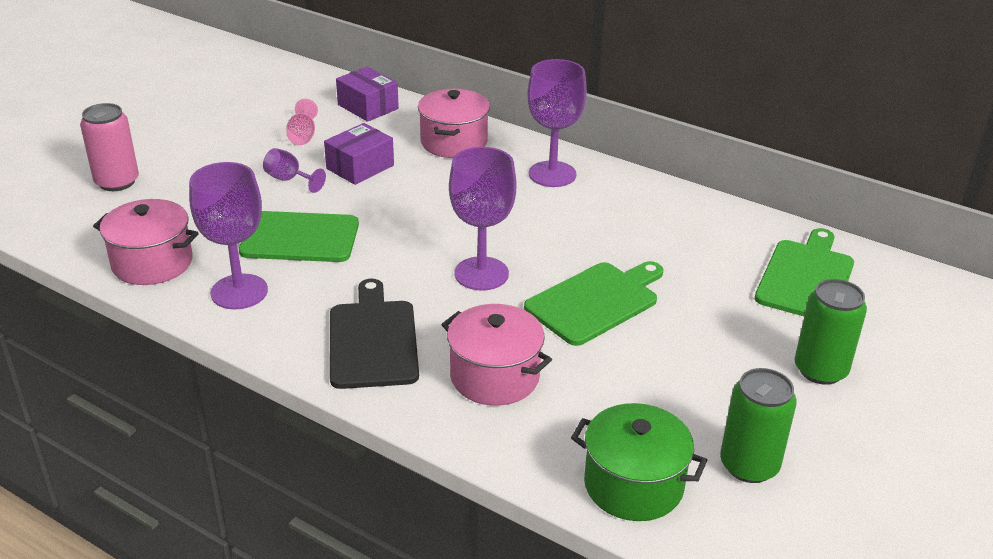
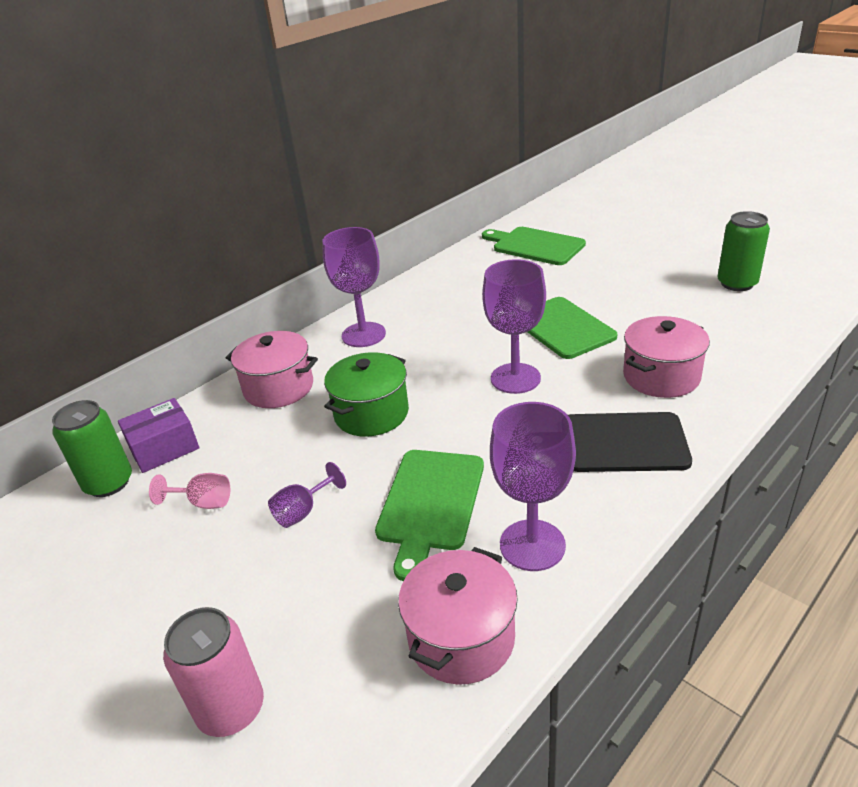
camera: 75 degrees left, 0 degrees up
purple box [324,123,394,185] -> none
green pot [571,403,707,521] -> green pot moved to [324,352,409,437]
green can [795,279,867,385] -> green can moved to [52,400,132,497]

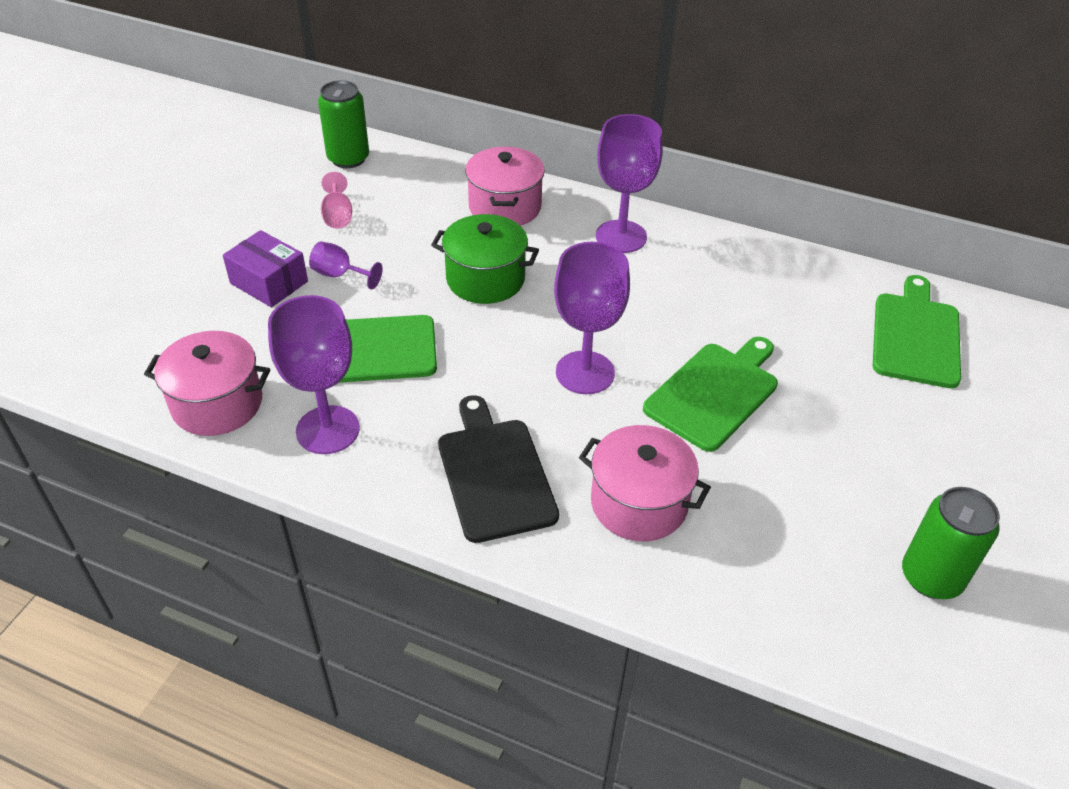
camera: 65 degrees right, 10 degrees up
purple box [118,398,199,473] -> purple box moved to [223,230,308,307]
pink can [163,607,264,737] -> none

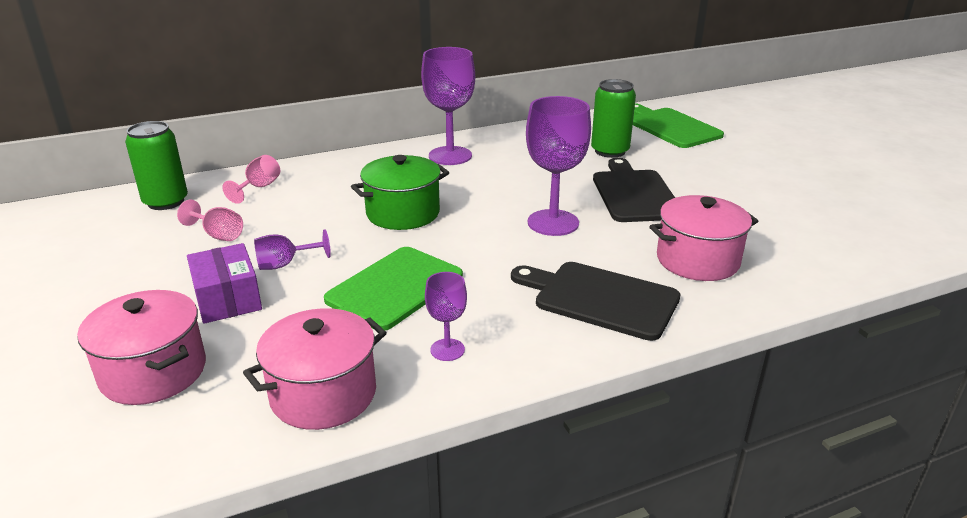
camera: 45 degrees left, 15 degrees down
purple box [223,230,308,307] -> purple box turned 75 degrees clockwise [187,243,262,324]
purple goblet [268,295,360,454] -> purple goblet [425,272,467,361], size x0.51
pink pot [465,147,545,226] -> pink pot moved to [77,290,206,405]
green cutting board [643,337,778,452] -> black cutting board [593,158,675,222]
green can [902,487,1000,599] -> green can moved to [591,79,636,158]
none -> pink goblet [222,155,280,204]

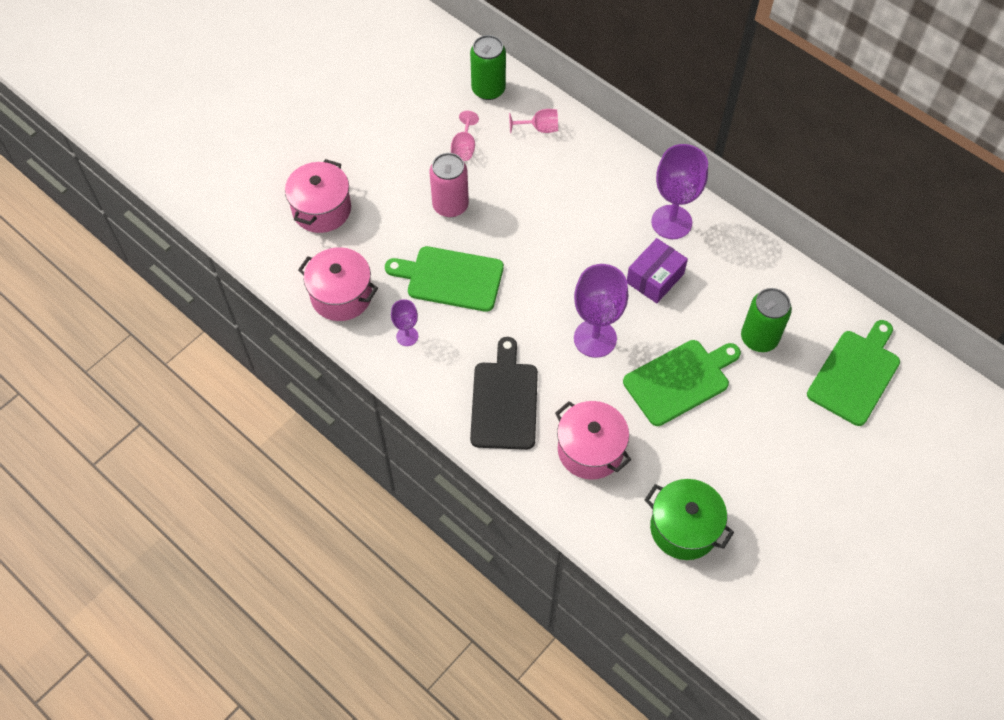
camera: 65 degrees right, 30 degrees up
purple box [187,243,262,324] -> purple box moved to [627,238,688,303]
purple goblet [254,229,331,270] -> pink can [430,153,469,217]
green pot [351,155,449,230] -> green pot moved to [645,479,734,560]
black cutting board [593,158,675,222] -> green cutting board [623,340,741,426]

